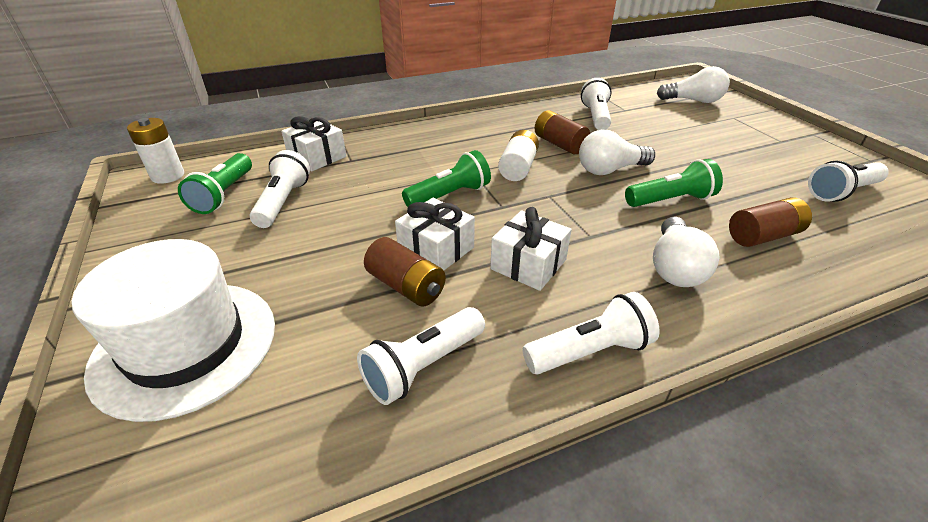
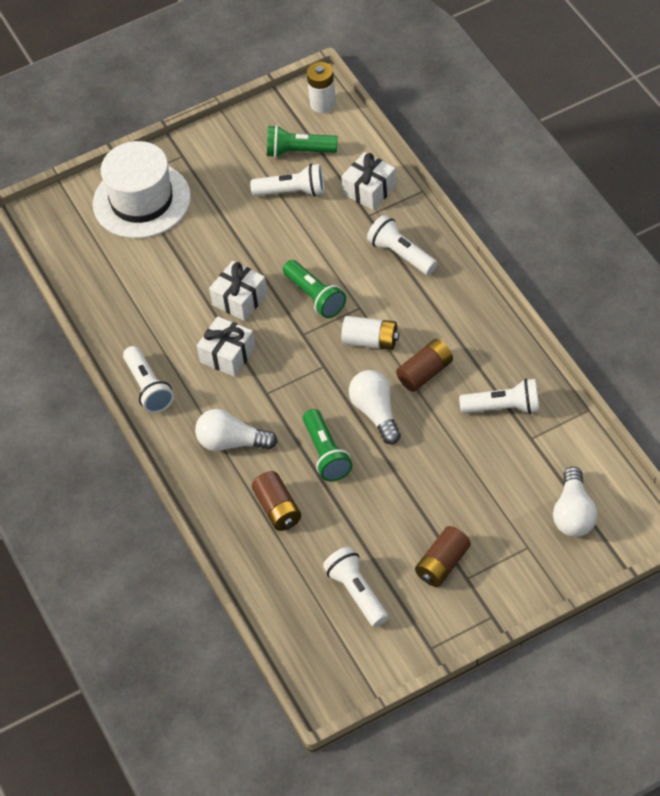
camera: 90 degrees right, 15 degrees up
white flashlight [357,307,485,405] -> white flashlight moved to [367,215,437,275]
brown battery [364,237,446,307] -> brown battery moved to [415,526,471,587]

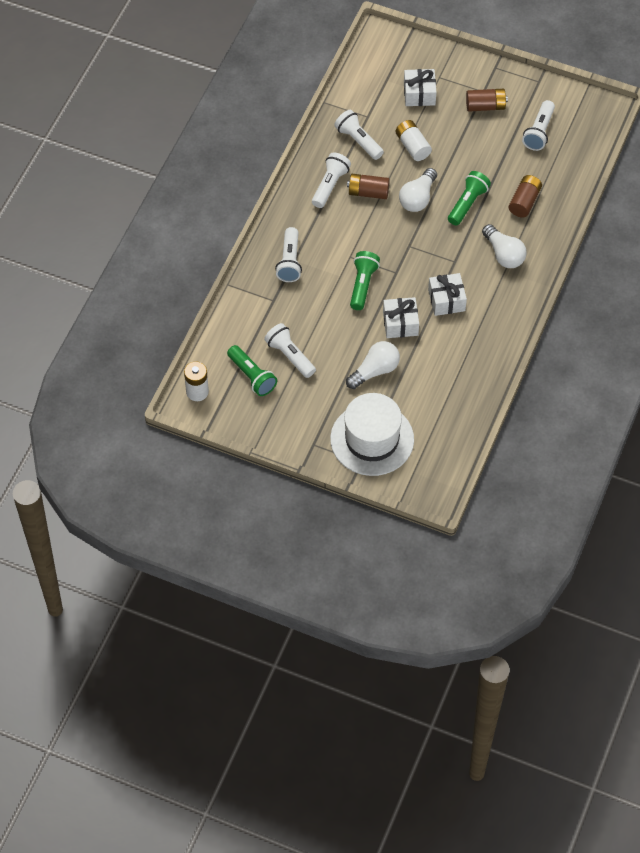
camera: 135 degrees left, 5 degrees up
white flashlight [123,346,174,413] -> white flashlight moved to [312,152,351,208]
white gift [341,152,397,210] -> white gift moved to [404,69,436,106]
white battery [341,316,399,350] -> white battery moved to [395,120,432,161]
white light bulb [553,467,598,537] -> white light bulb moved to [346,341,400,389]

